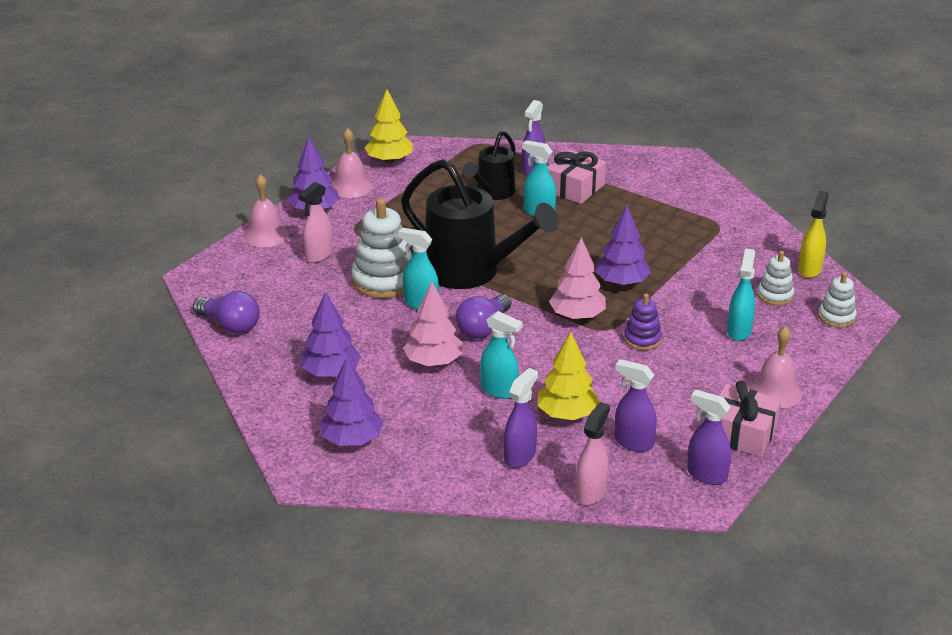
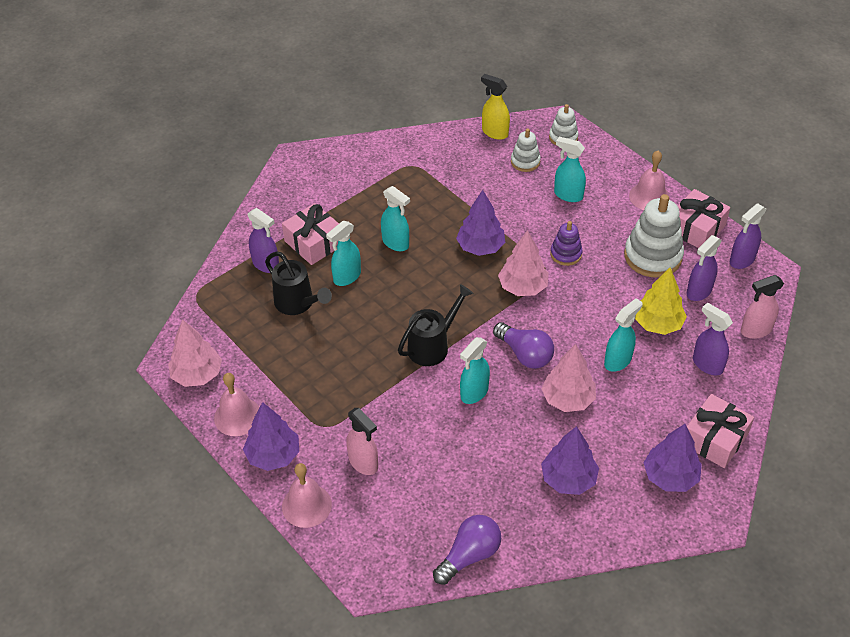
camera: 75 degrees left, 15 degrees up
white stacking toy [351,198,412,298] -> white stacking toy moved to [624,194,684,278]
yellow tree [365,89,413,163] -> pink tree [168,319,222,387]
black watering can [401,159,558,289] -> black watering can [398,284,474,366], size x0.57
pink spray bottle [575,402,610,505] -> pink spray bottle turned 60 degrees counterclockwise [741,275,784,339]
none -> turquoise spray bottle [381,186,410,251]
none -> pink gift [687,394,754,468]

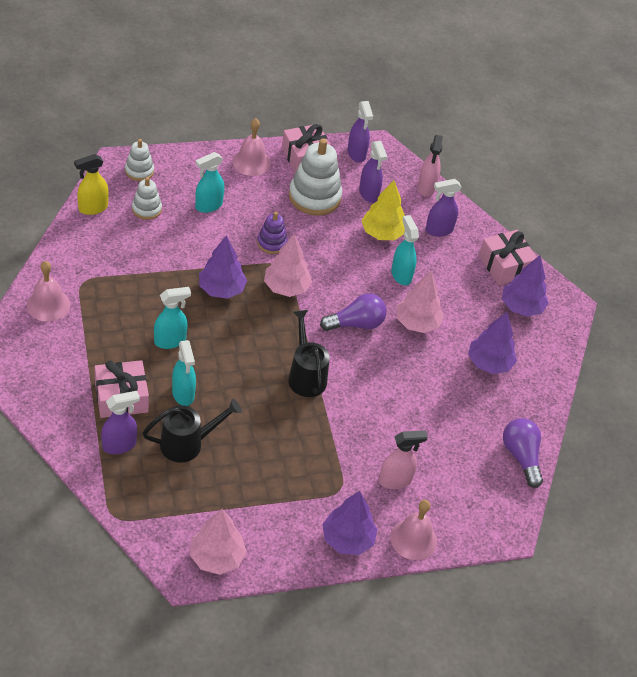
camera: 70 degrees left, 0 degrees up
pink bell [214,373,260,436] -> pink bell moved to [27,261,70,322]
turquoise spray bottle [460,337,490,404] -> none

